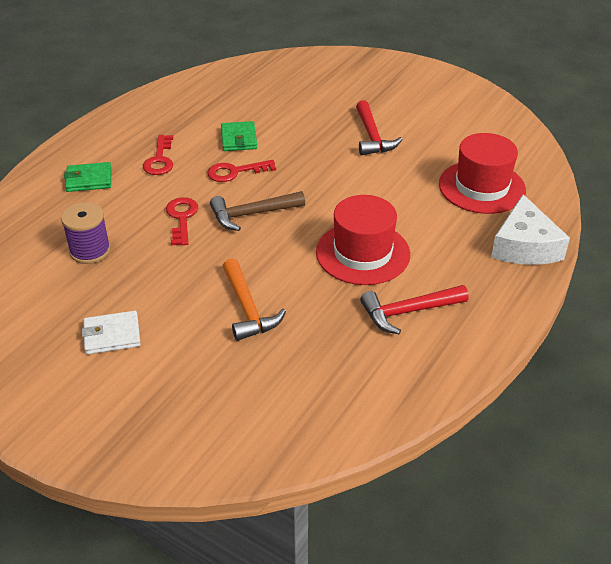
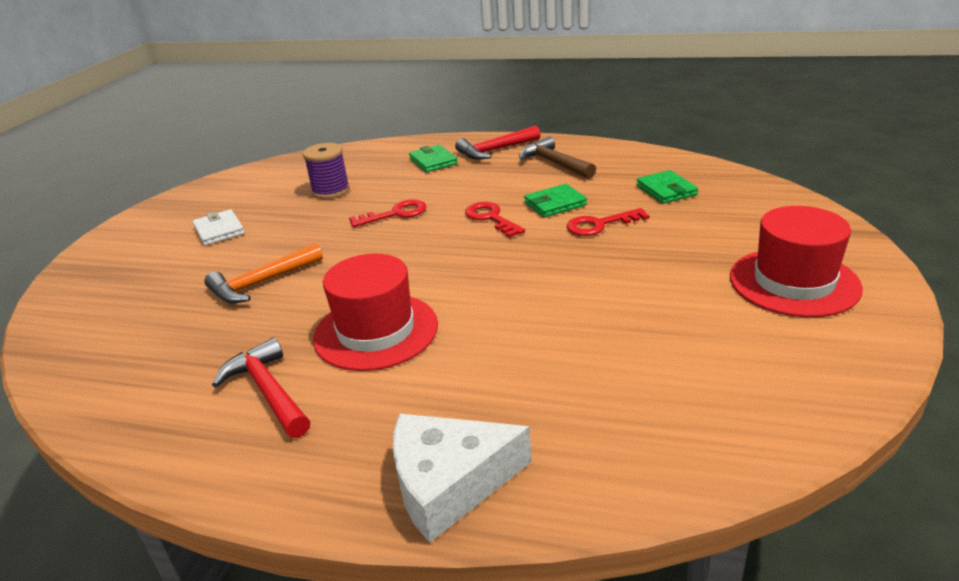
camera: 75 degrees right, 10 degrees down
red key [143,135,173,175] -> red key moved to [567,208,649,236]
brown hammer [210,191,305,231] -> brown hammer moved to [519,136,596,179]
red hammer [356,100,403,155] -> red hammer moved to [455,126,540,160]
red hat [439,133,526,214] -> red hat moved to [730,206,863,317]
none -> green wallet [636,170,698,204]

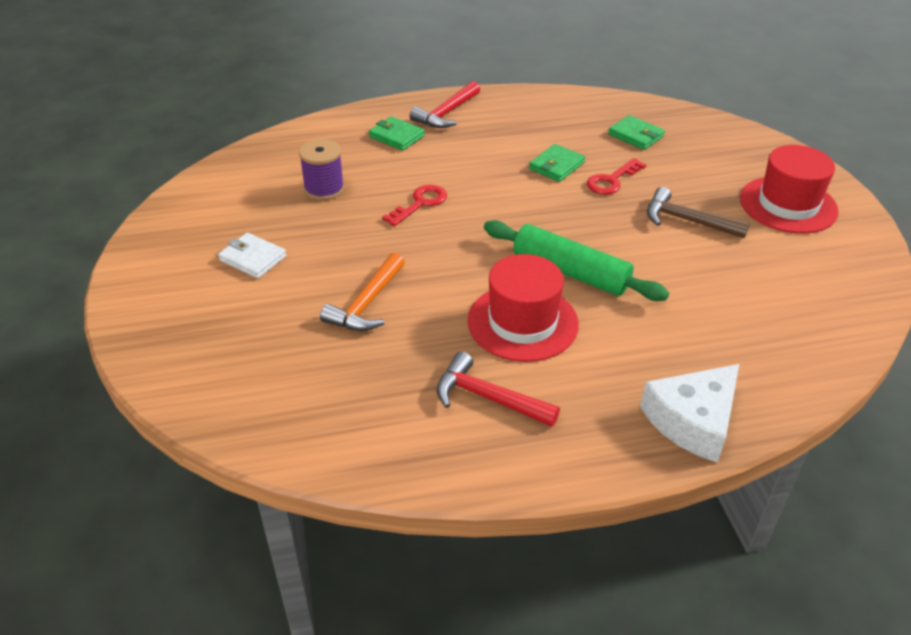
camera: 30 degrees left, 10 degrees up
red key [465,202,525,238] -> none
brown hammer [519,136,596,179] -> brown hammer moved to [647,187,750,238]
none -> green rolling pin [484,220,669,301]

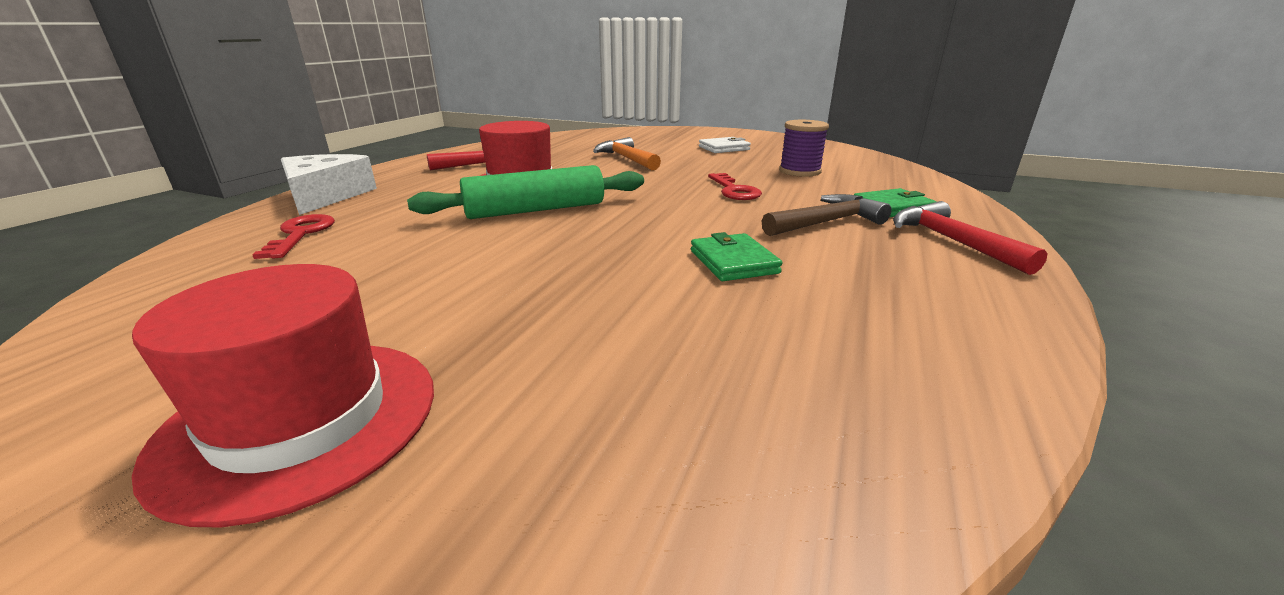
camera: 125 degrees right, 15 degrees down
red key [587,158,646,195] -> red key moved to [252,214,335,259]
green wallet [608,115,665,150] -> none
brown hammer [647,187,750,238] -> brown hammer moved to [762,194,891,236]

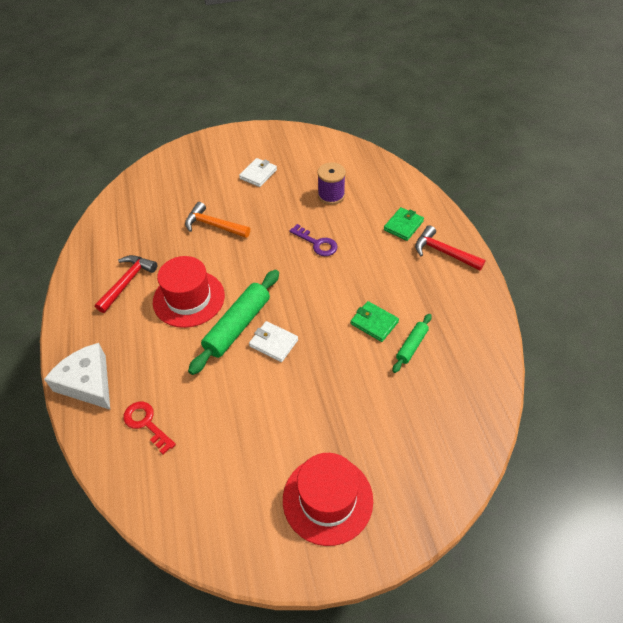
camera: 35 degrees left, 25 degrees up
red key [708,173,762,200] -> purple key [289,224,337,256]
brown hammer [762,194,891,236] -> none
none -> white wallet [249,321,298,362]
none -> green rolling pin [393,314,432,373]

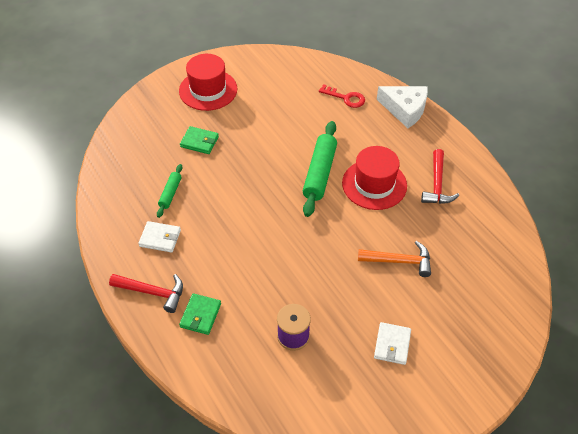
camera: 160 degrees right, 0 degrees up
white wallet [249,321,298,362] -> white wallet moved to [138,221,181,252]
purple key [289,224,337,256] -> none
green wallet [351,301,399,342] -> green wallet moved to [180,126,219,154]

